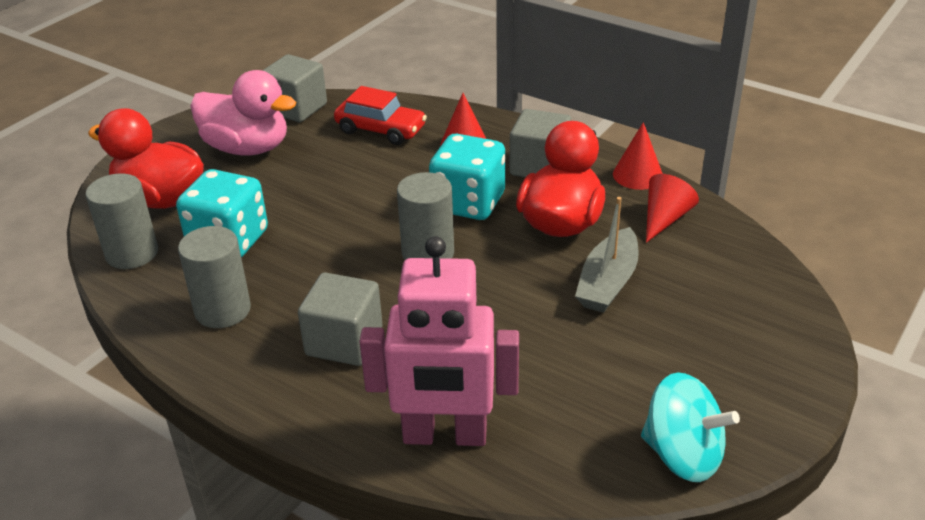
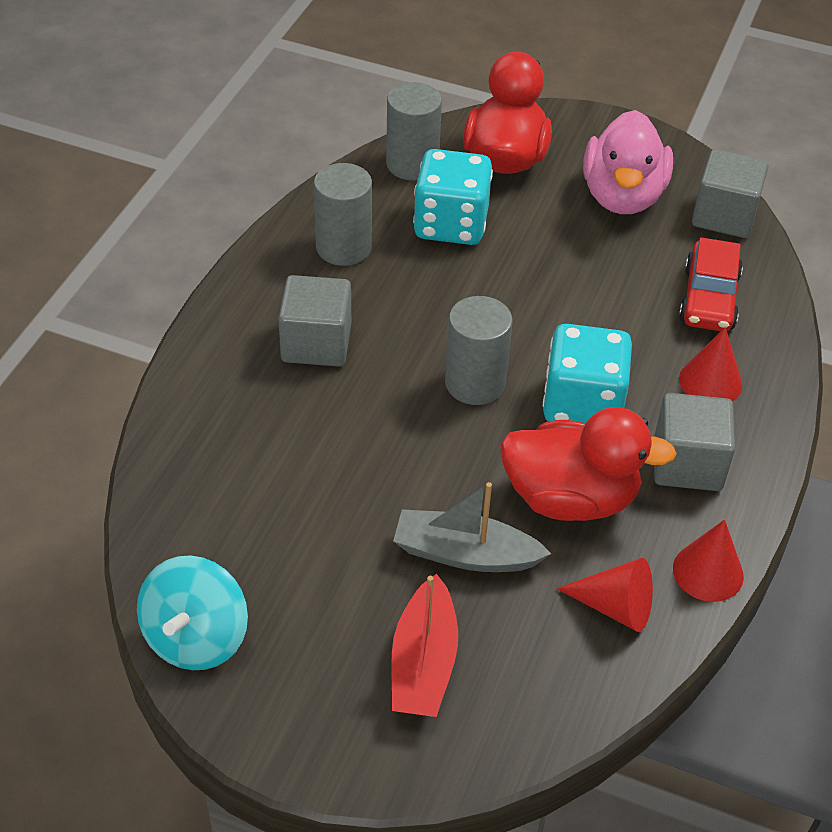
camera: 75 degrees right, 10 degrees up
pink robot [359,236,519,446] -> none
none -> red boat [391,574,458,717]

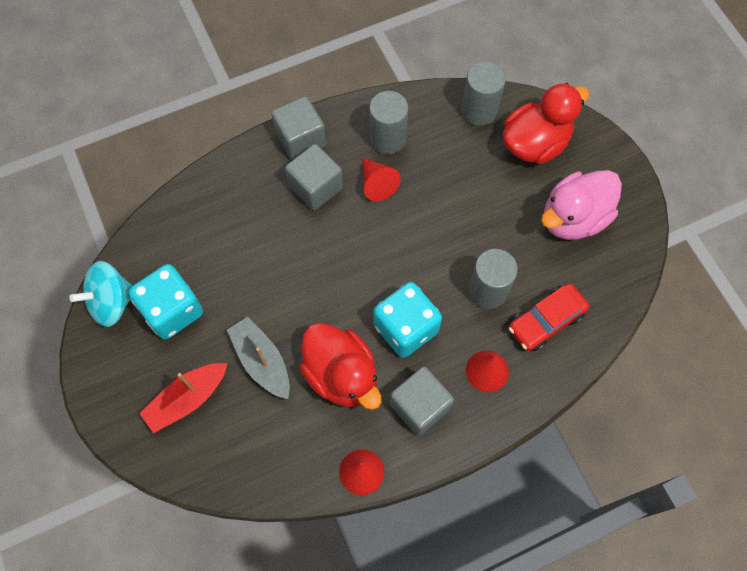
camera: 45 degrees right, 20 degrees up
turquoise dice [413,149,493,245] -> turquoise dice moved to [129,264,203,339]
grey cylinder [445,296,513,405] -> grey cylinder moved to [468,249,518,309]
red cone [556,558,653,632] -> red cone moved to [362,158,401,201]
grey cube [692,149,768,238] -> grey cube moved to [271,96,326,160]

